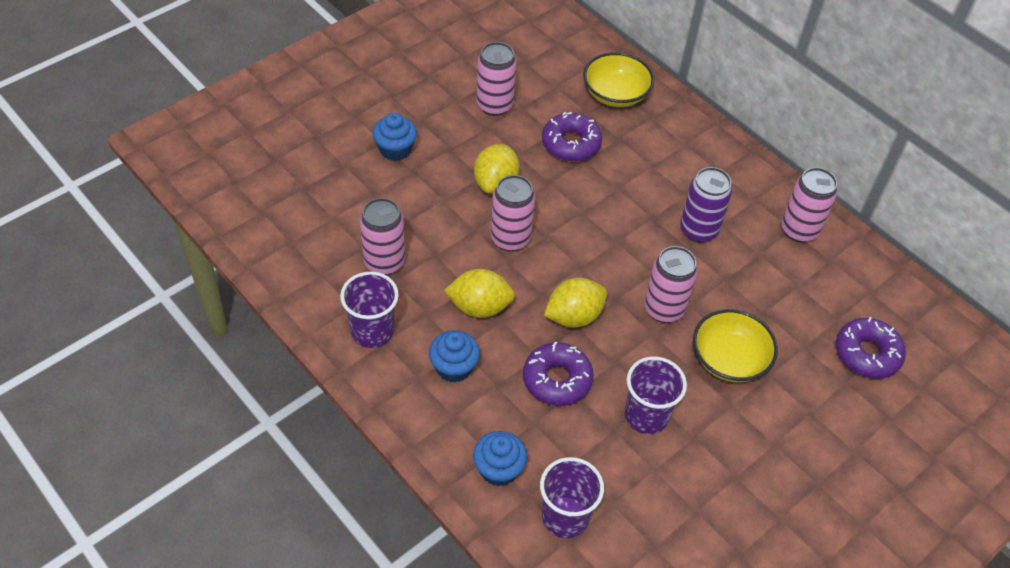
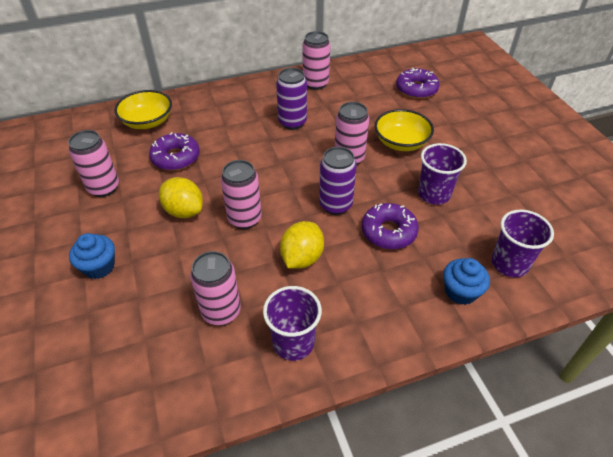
camera: 65 degrees left, 5 degrees down
blue cupcake [429,330,480,383] -> none
yellow lemon [544,278,607,328] -> purple can [319,147,357,215]

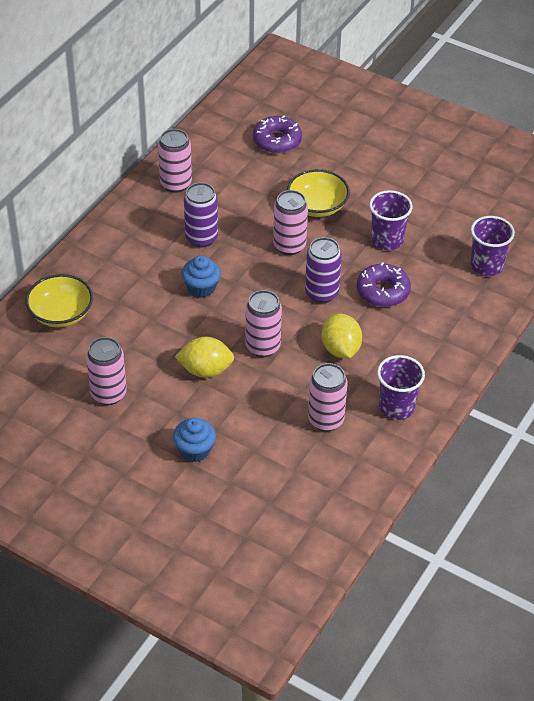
camera: 40 degrees left, 0 degrees up
purple donut [149,132,200,171] -> none
blue cupcake [443,258,490,305] -> blue cupcake moved to [182,255,221,298]

